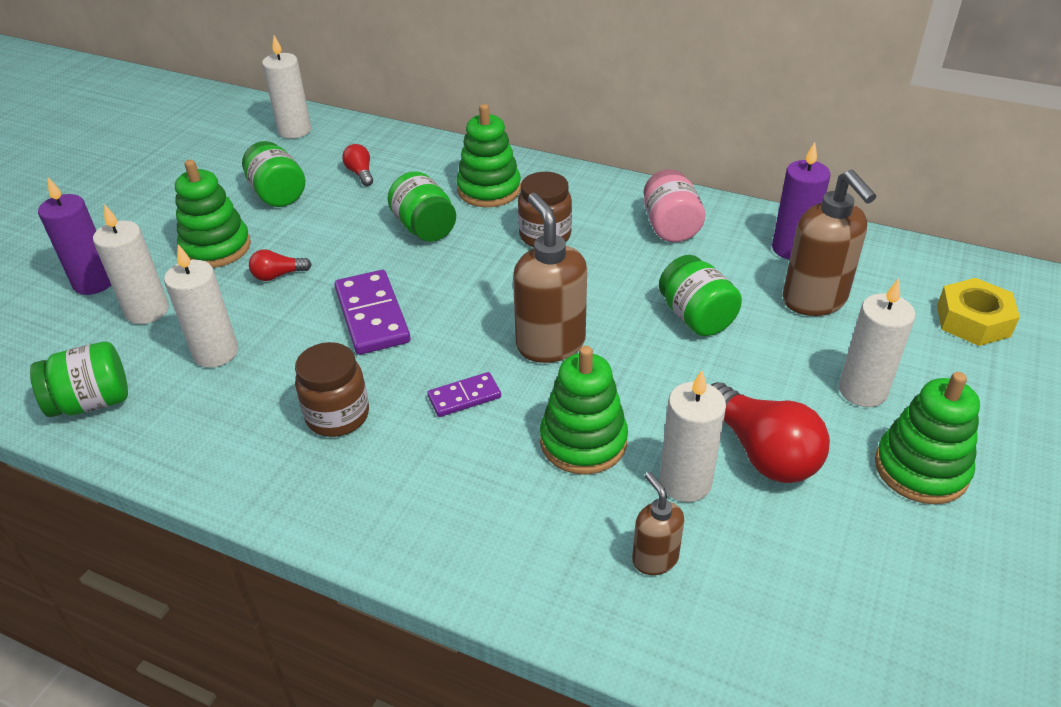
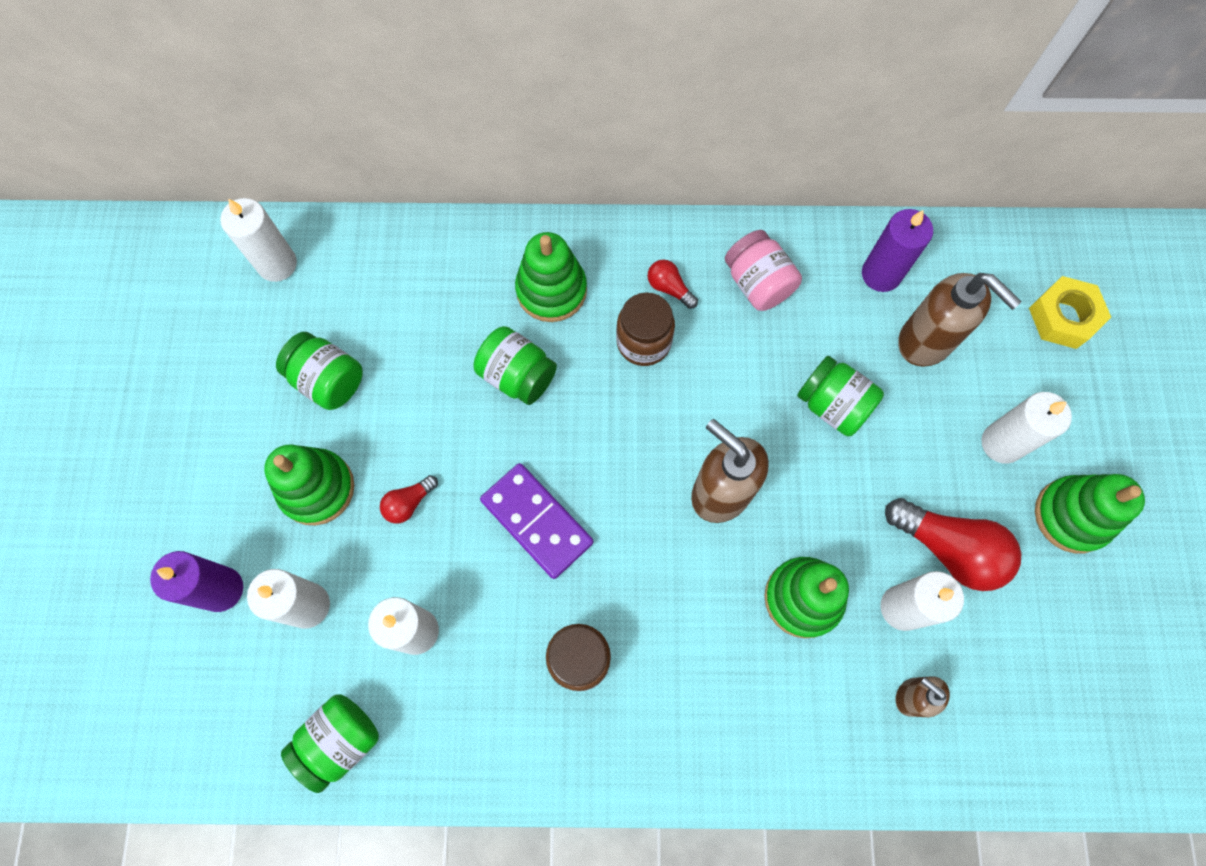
camera: 25 degrees left, 30 degrees up
red light bulb [342,144,373,186] -> red light bulb moved to [648,259,698,309]
purple domino [427,372,501,417] -> none

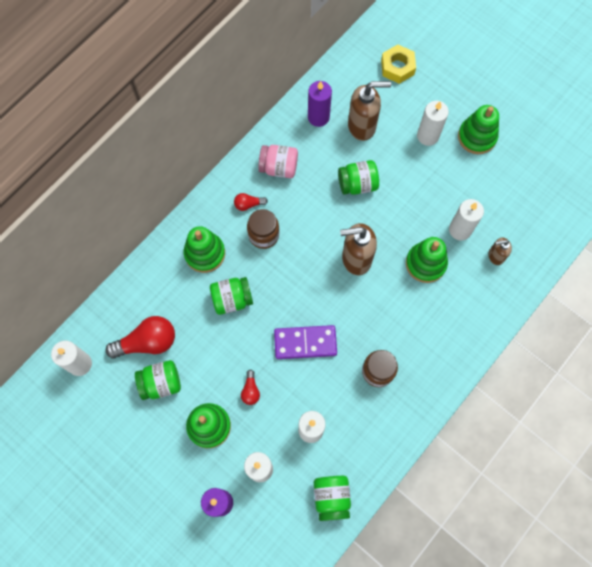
camera: 50 degrees left, 0 degrees up
red light bulb [885,498,1021,591] -> red light bulb moved to [105,316,175,359]

